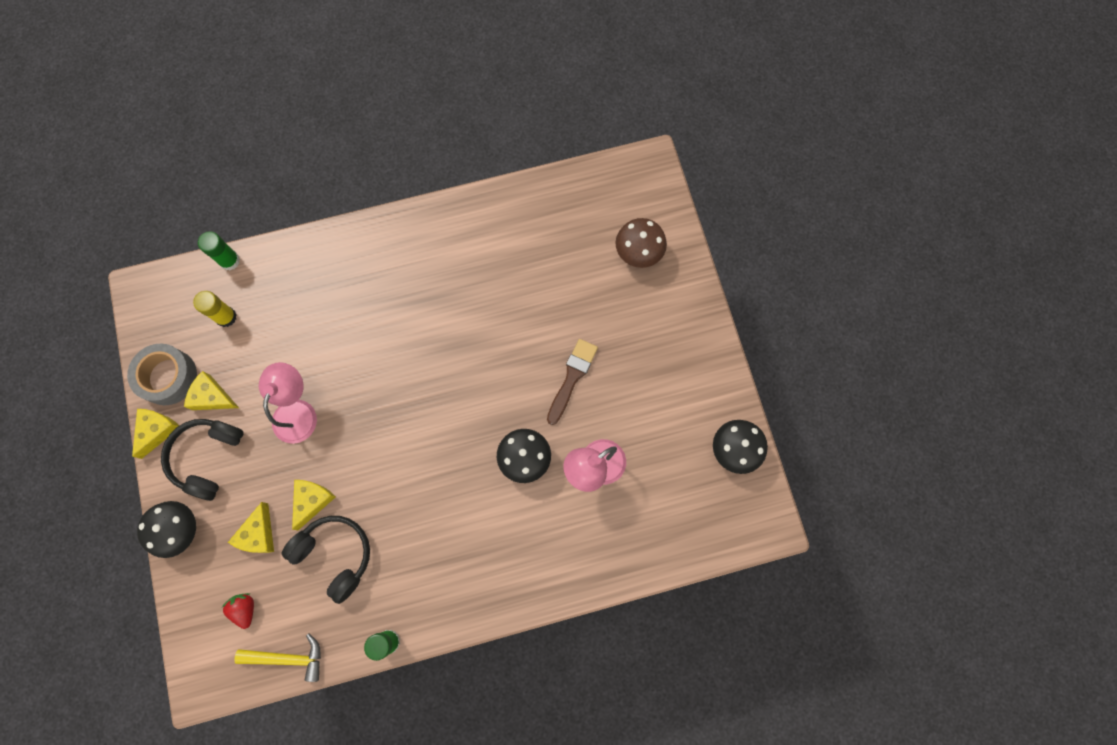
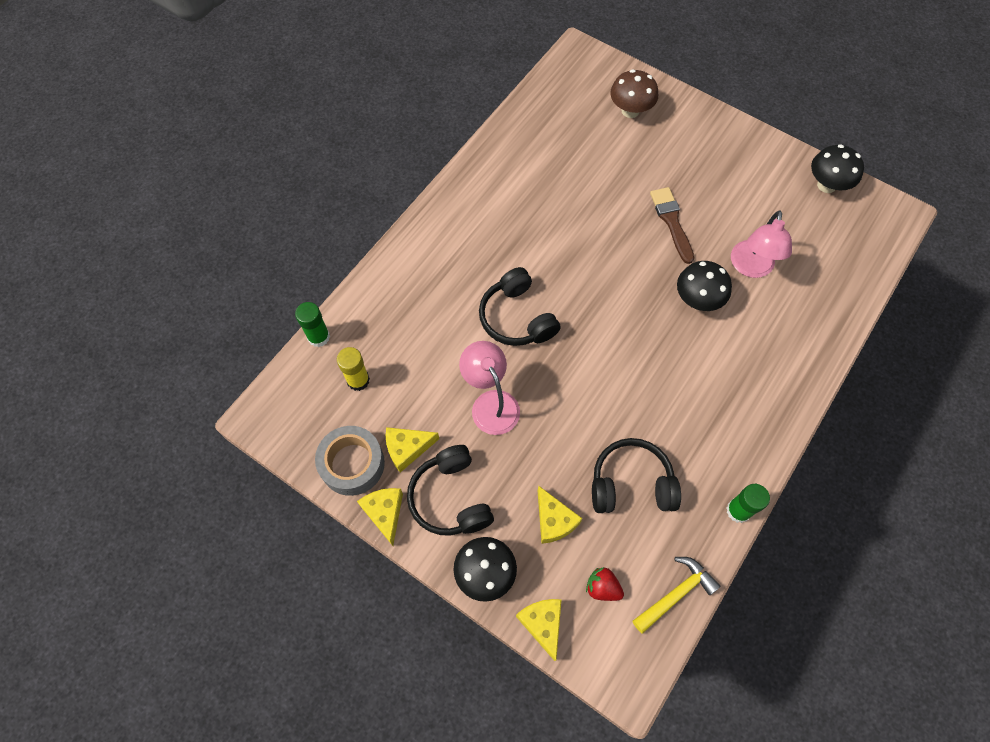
camera: 40 degrees left, 10 degrees down
yellow cheese [292,480,336,530] -> yellow cheese moved to [516,599,562,661]
none -> black headphones [479,267,561,346]

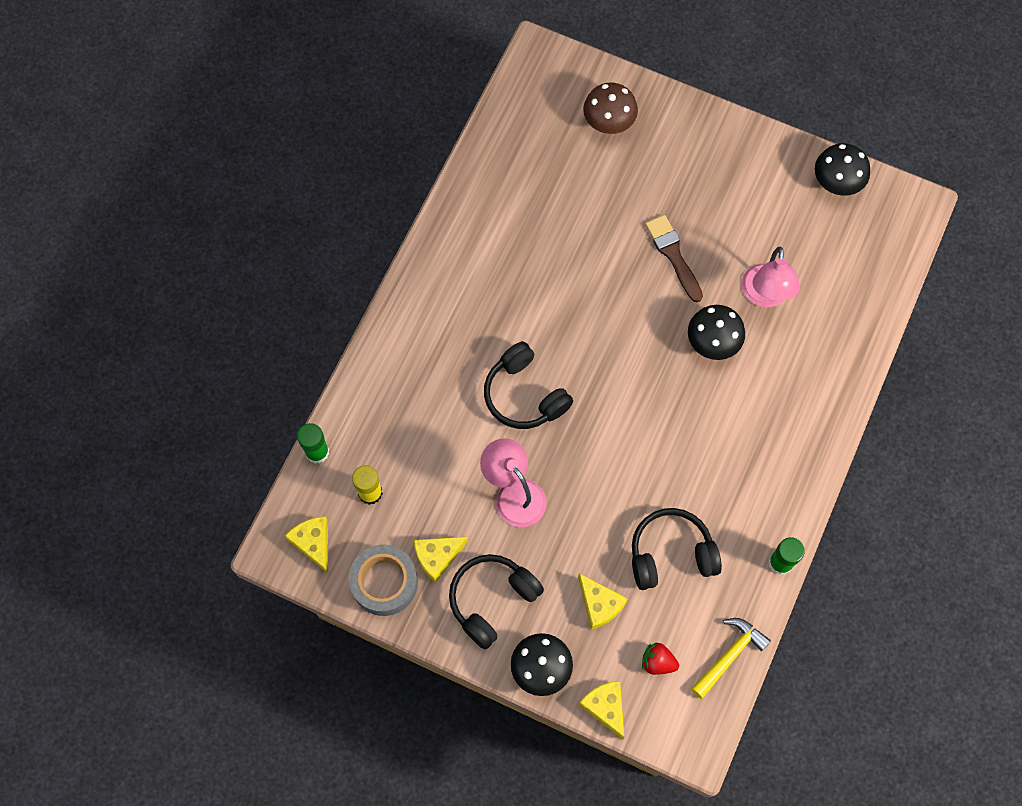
camera: 10 degrees left, 5 degrees up
yellow cheese [357,488,403,546] -> yellow cheese moved to [285,516,328,573]
black headphones [407,445,494,536] -> black headphones turned 75 degrees clockwise [449,554,544,649]

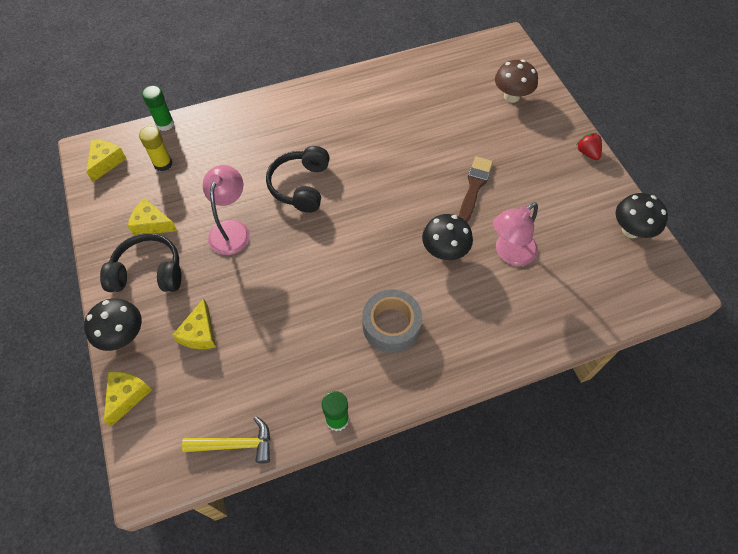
camera: 45 degrees right, 10 degrees down
grey tape [349,545,418,616] -> grey tape moved to [362,290,422,353]
black headphones [632,508,722,590] -> none
red strawberry [642,643,679,675] -> red strawberry moved to [576,133,602,160]

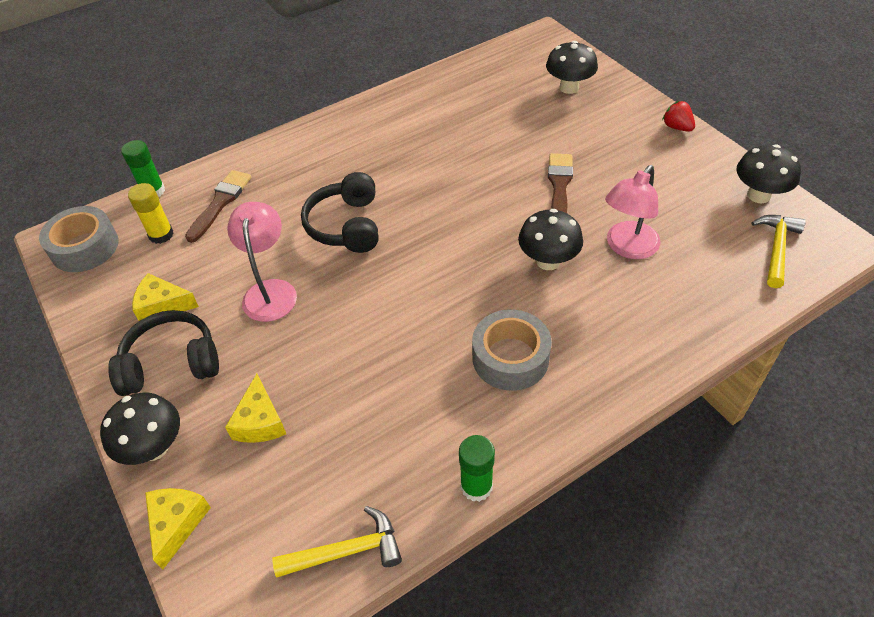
camera: 10 degrees left, 10 degrees down
yellow cheese [86,140,127,182] -> grey tape [39,206,119,272]
brown mushroom [495,60,538,103] -> black mushroom [546,41,598,94]
none -> brown brush [185,170,251,243]
none -> yellow hammer [751,215,806,288]

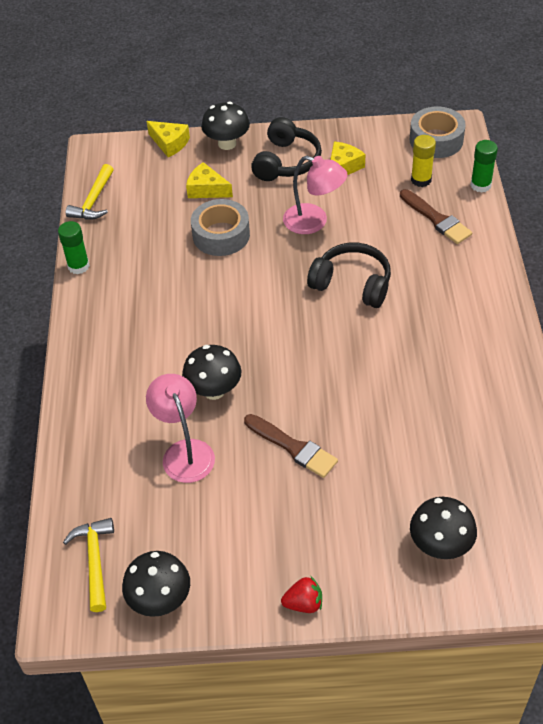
camera: 120 degrees right, 0 degrees up
grey tape [472,309,552,391] -> grey tape moved to [191,199,250,256]
yellow hammer [751,215,806,288] -> yellow hammer turned 150 degrees counterclockwise [63,518,114,612]

